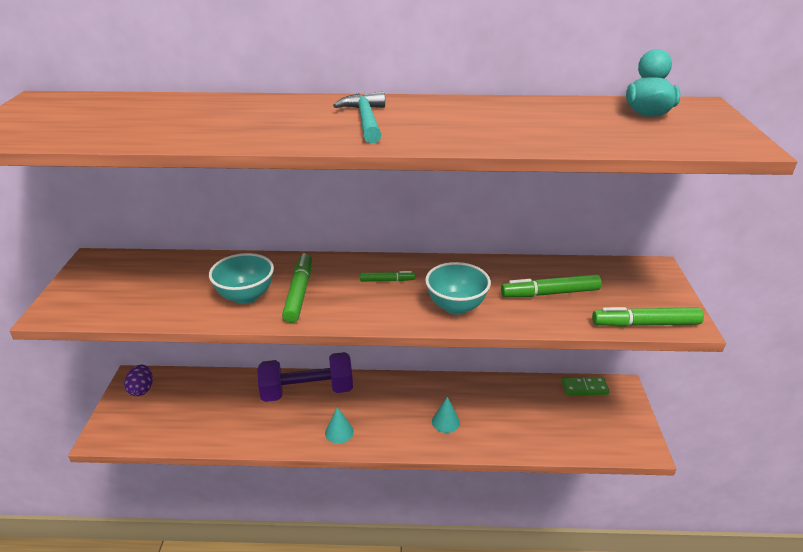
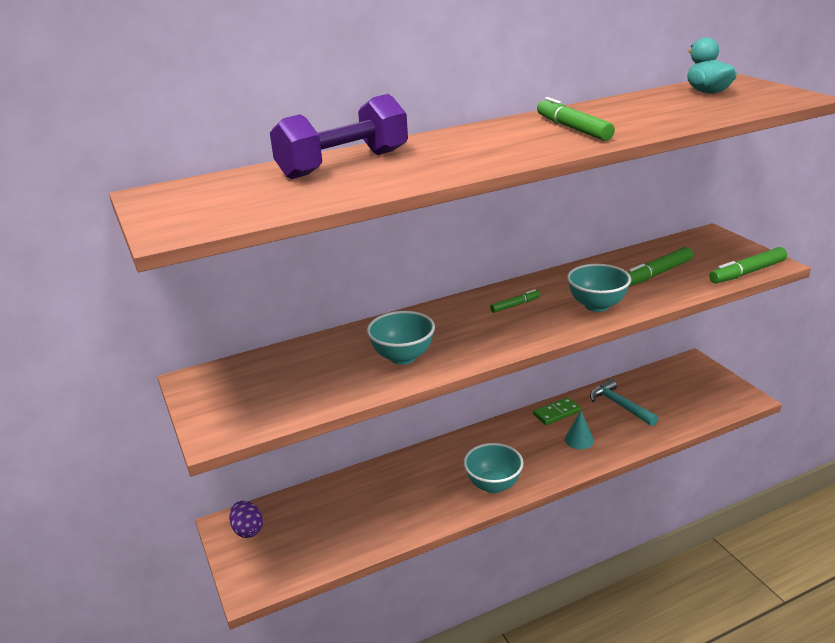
camera: 25 degrees left, 5 degrees down
purple dumbbell [257,352,353,402] -> purple dumbbell moved to [270,94,408,179]
green marker [282,253,312,323] -> green marker moved to [537,97,615,141]
turquoise cone [325,407,354,444] -> turquoise bowl [464,443,524,493]
turquoise hammer [333,91,385,144] -> turquoise hammer moved to [590,379,658,426]
green domino [562,377,609,395] -> green domino moved to [533,397,581,425]

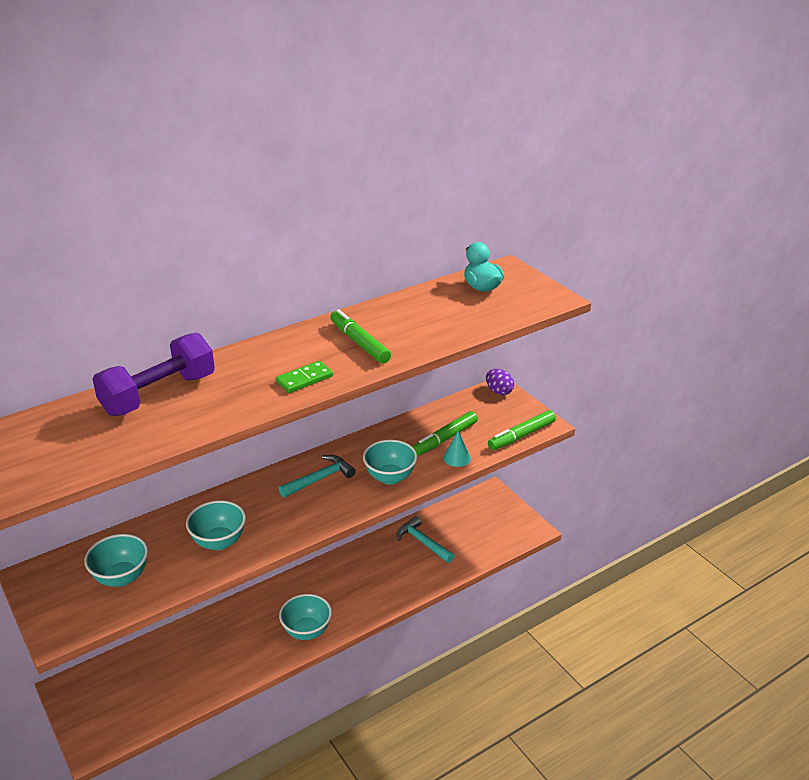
camera: 10 degrees left, 5 degrees up
purple egg [229,501,263,538] -> purple egg moved to [486,369,514,395]
green marker [490,289,540,313] -> turquoise hammer [279,455,356,498]
green domino [533,397,581,425] -> green domino moved to [276,361,333,393]
turquoise cone [565,411,594,449] -> turquoise cone moved to [443,431,471,467]
none -> turquoise bowl [84,534,148,587]

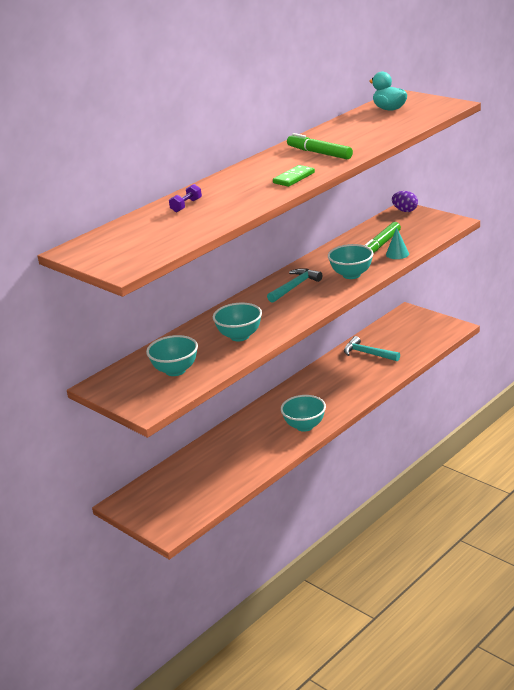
camera: 10 degrees left, 5 degrees down
purple dumbbell [92,332,215,416] -> purple dumbbell [169,184,202,213], size x0.41
green marker [488,410,556,450] -> none

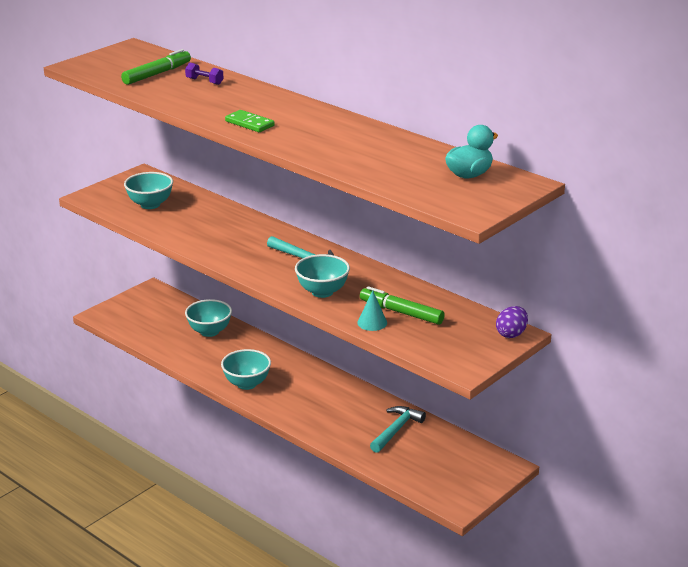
camera: 85 degrees right, 0 degrees up
turquoise bowl [213,302,262,342] -> turquoise bowl moved to [185,299,232,337]
green marker [287,133,353,159] -> green marker moved to [121,49,191,85]

